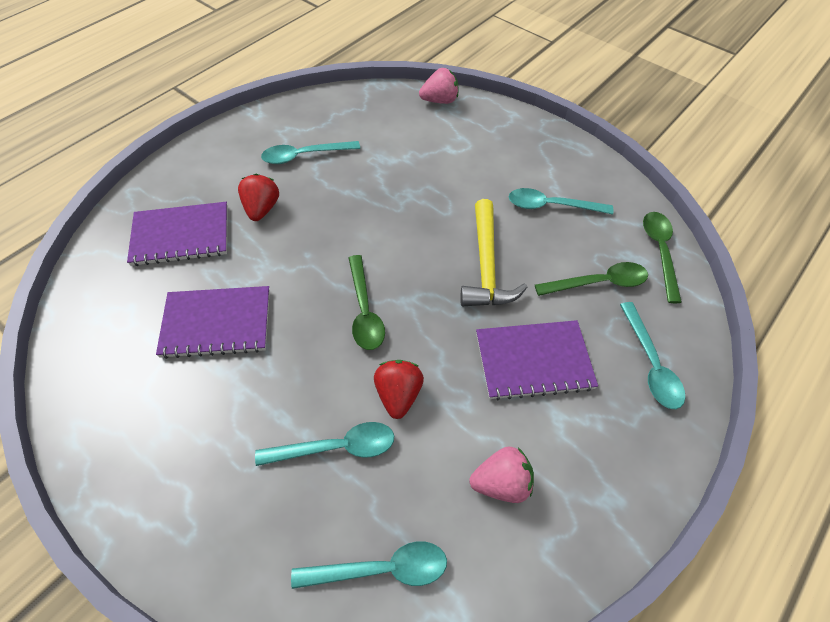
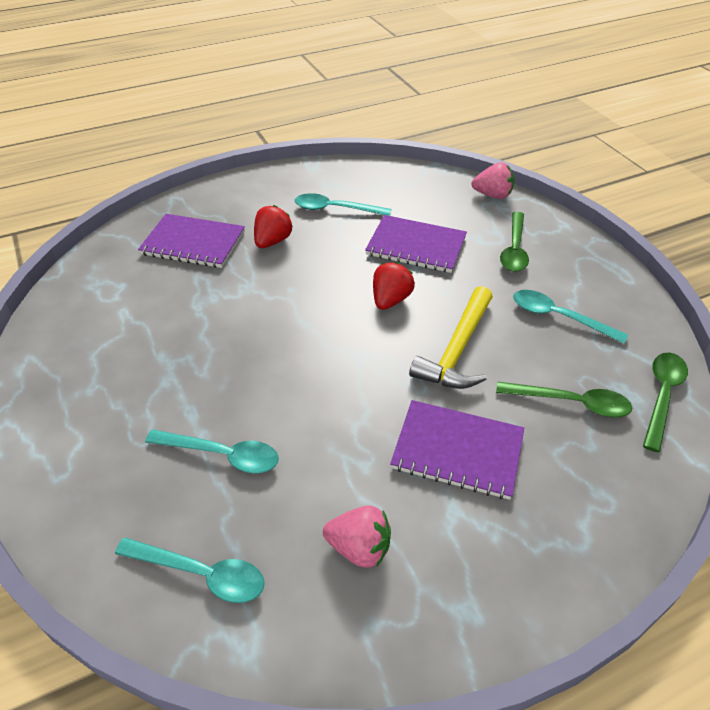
camera: 25 degrees right, 10 degrees down
purple notebook [156,286,270,359] -> purple notebook moved to [365,215,467,273]
green spoon [348,255,385,350] -> green spoon moved to [500,212,529,272]
red strawberry [374,360,424,419] -> red strawberry moved to [373,262,415,310]
turquoise spoon [620,302,685,409] -> none

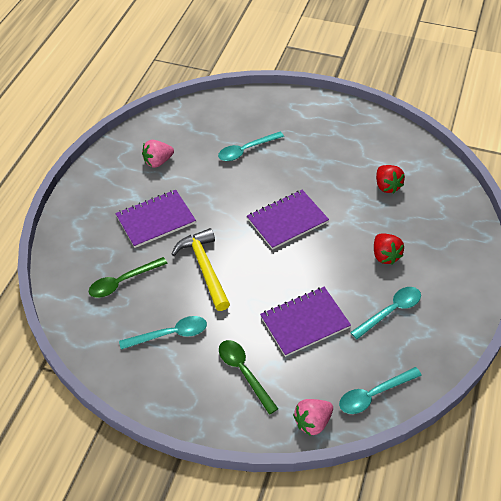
camera: 135 degrees right, 5 degrees up
turquoise spoon [115,538,265,603] -> turquoise spoon moved to [339,367,422,414]
purple notebook [138,214,245,268] -> purple notebook moved to [247,190,329,250]
red strawberry [373,262,415,310] -> red strawberry moved to [376,165,405,194]
green spoon [643,353,688,452] -> none

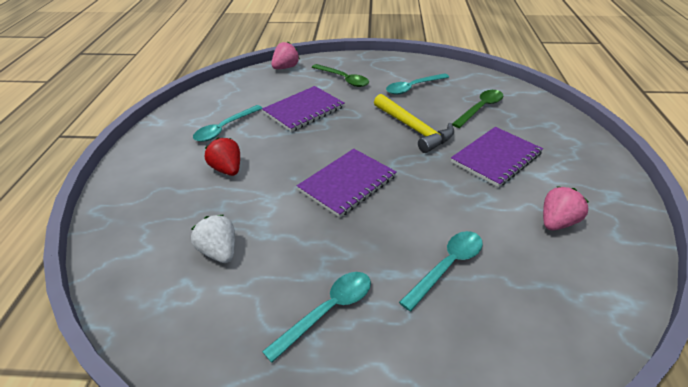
camera: 165 degrees right, 10 degrees down
turquoise spoon [339,367,422,414] -> turquoise spoon moved to [262,272,371,363]
red strawberry [376,165,405,194] -> white strawberry [191,215,235,263]

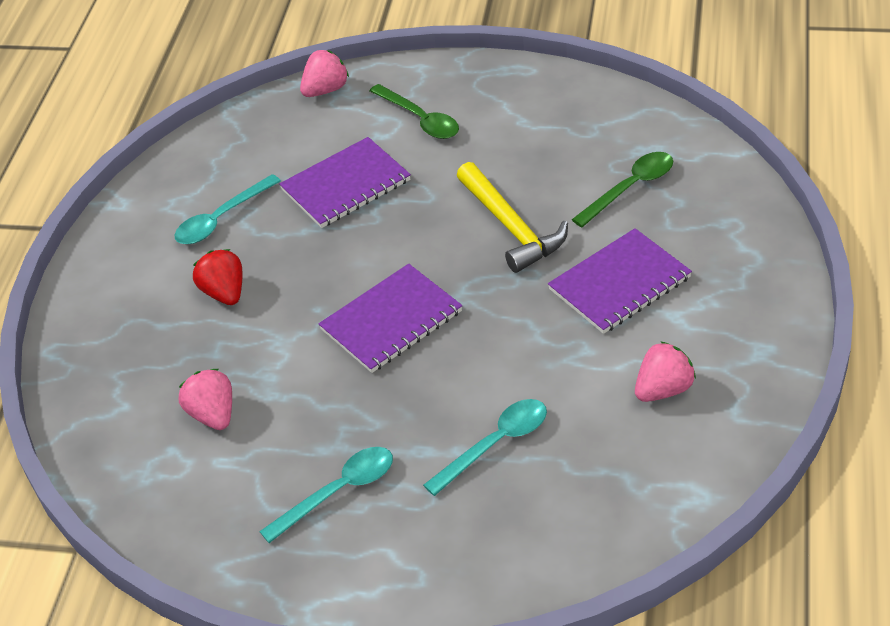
camera: 10 degrees right, 5 degrees up
white strawberry [191,215,235,263] -> pink strawberry [179,369,232,430]
turquoise spoon [386,73,449,95] -> none

